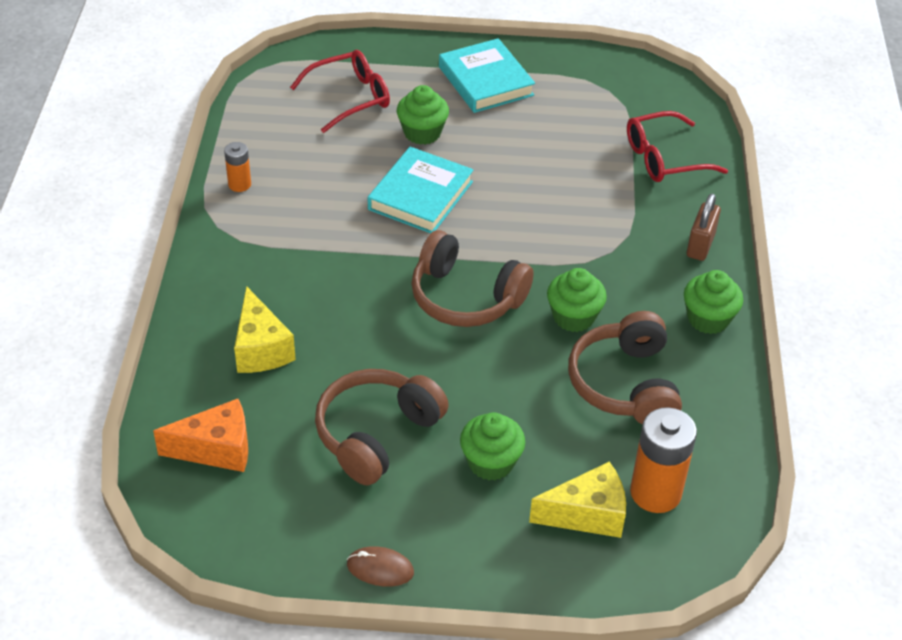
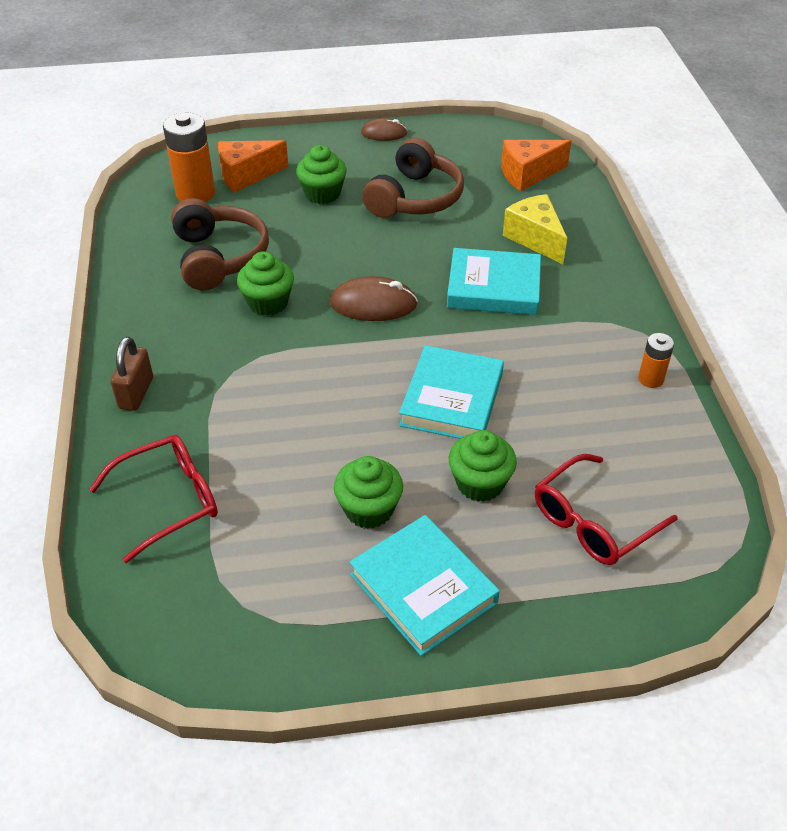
camera: 170 degrees right, 0 degrees up
brown headphones [411,230,534,327] -> brown mouse [330,276,418,321]
yellow cheese [529,462,626,538] -> orange cheese [218,140,289,193]
green cupcake [684,270,743,334] -> green cupcake moved to [334,456,403,529]
none -> turquoise book [447,248,541,315]

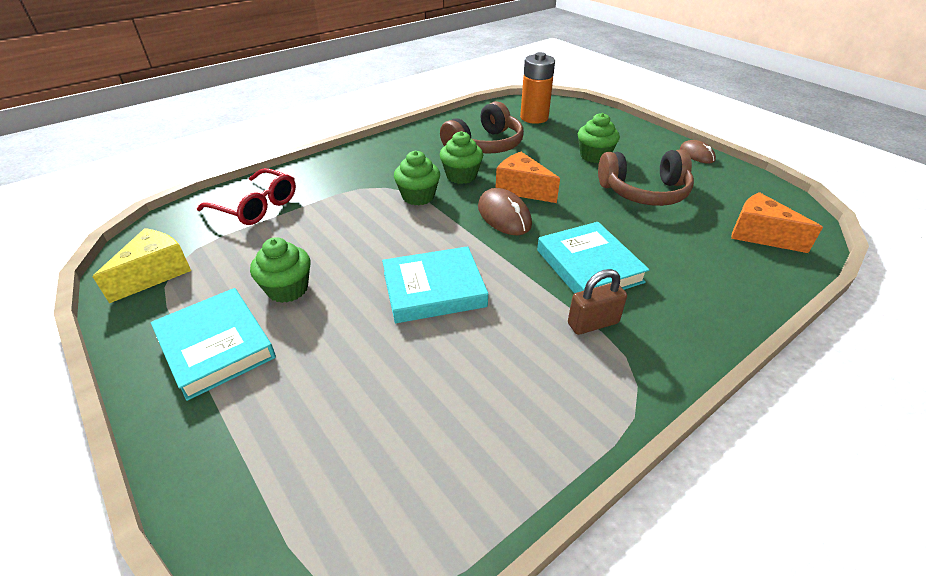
camera: 60 degrees right, 5 degrees down
brown padlock [110,337,153,411] -> brown padlock moved to [568,269,627,335]
orange cheese [218,140,289,193] -> orange cheese moved to [496,152,560,203]
turquoise book [349,515,500,656] -> turquoise book turned 60 degrees counterclockwise [151,288,276,401]
green cupcake [449,430,517,502] -> green cupcake moved to [394,151,440,205]
yellow cheese [503,194,567,264] -> yellow cheese moved to [93,228,191,303]
red glasses [535,454,678,565] -> none
orange battery [638,333,674,388] -> none

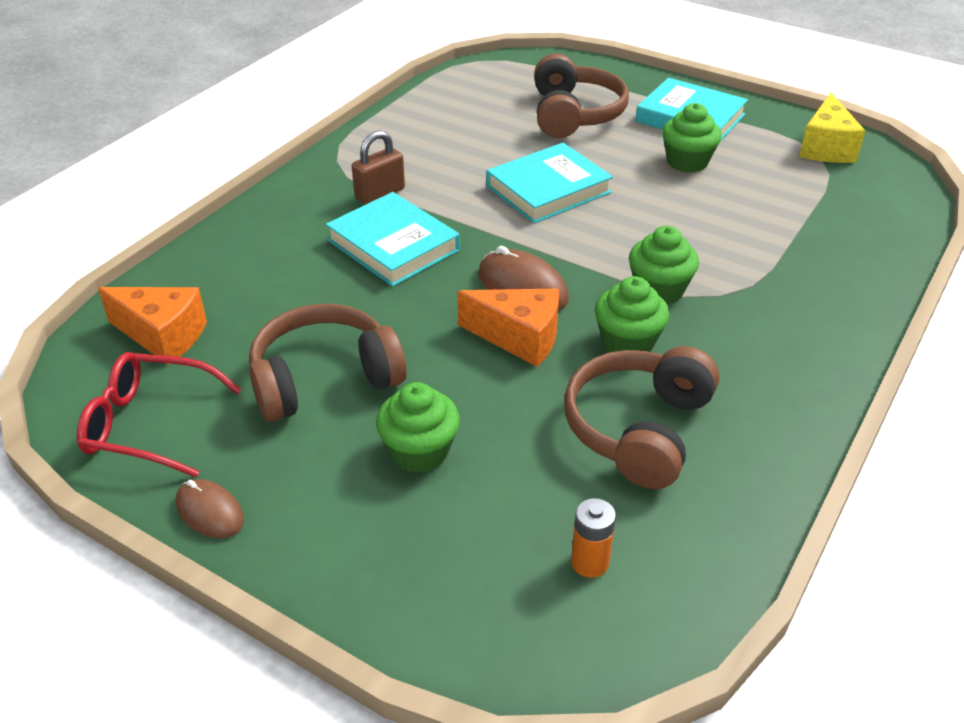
camera: 160 degrees right, 0 degrees up
red glasses [197,168,296,225] -> red glasses moved to [77,352,242,478]
orange battery [520,52,555,124] -> orange battery [571,498,616,578], size x0.54
none -> brown headphones [534,54,629,138]

